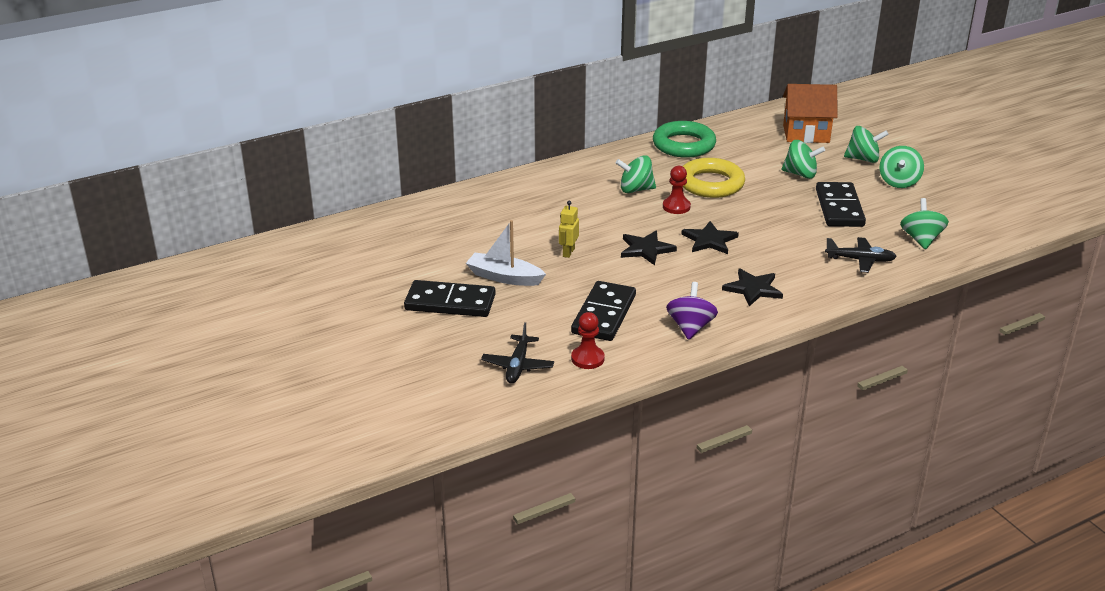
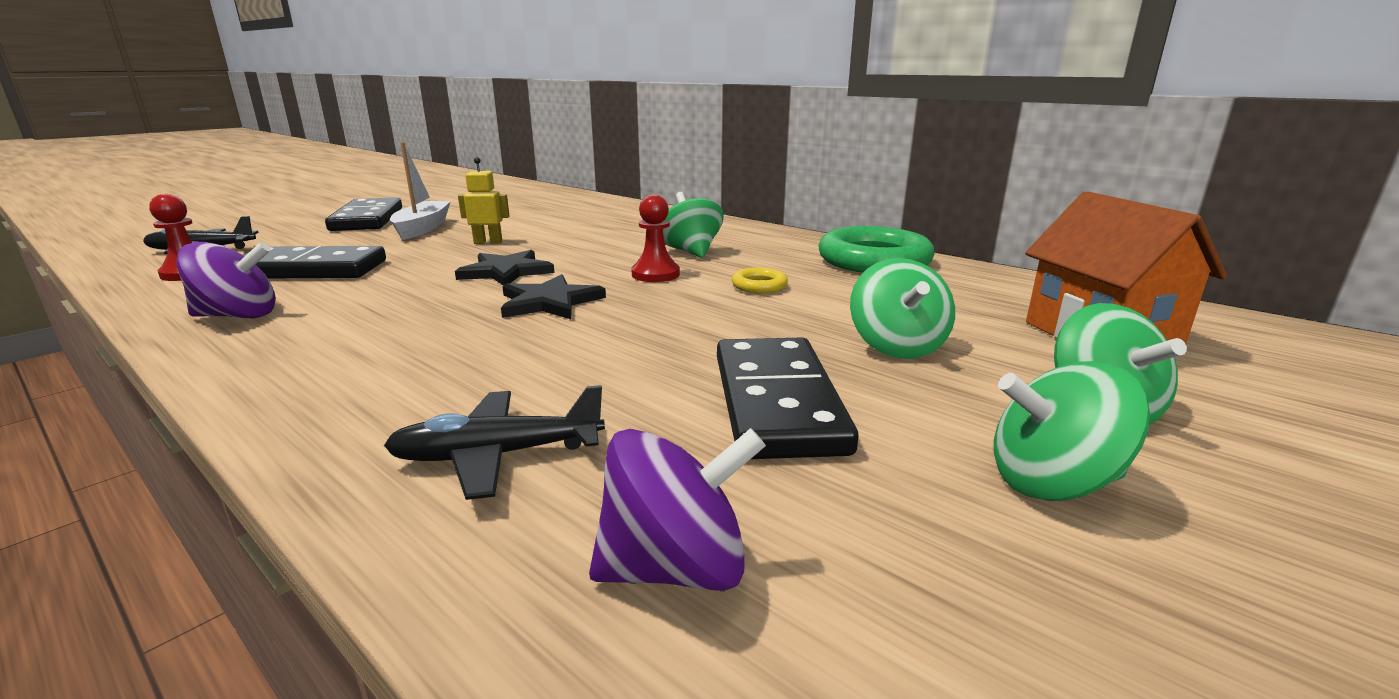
camera: 70 degrees right, 10 degrees down
yellow ring [682,158,745,198] -> yellow ring [732,267,788,293], size x0.44
black star [722,268,783,306] -> none
black domino [816,182,866,227] -> black domino turned 75 degrees counterclockwise [717,338,859,459]
black plane [825,237,897,273] -> black plane turned 90 degrees clockwise [384,385,605,500]
green spinning top [900,198,949,250] -> purple spinning top [589,428,766,591]

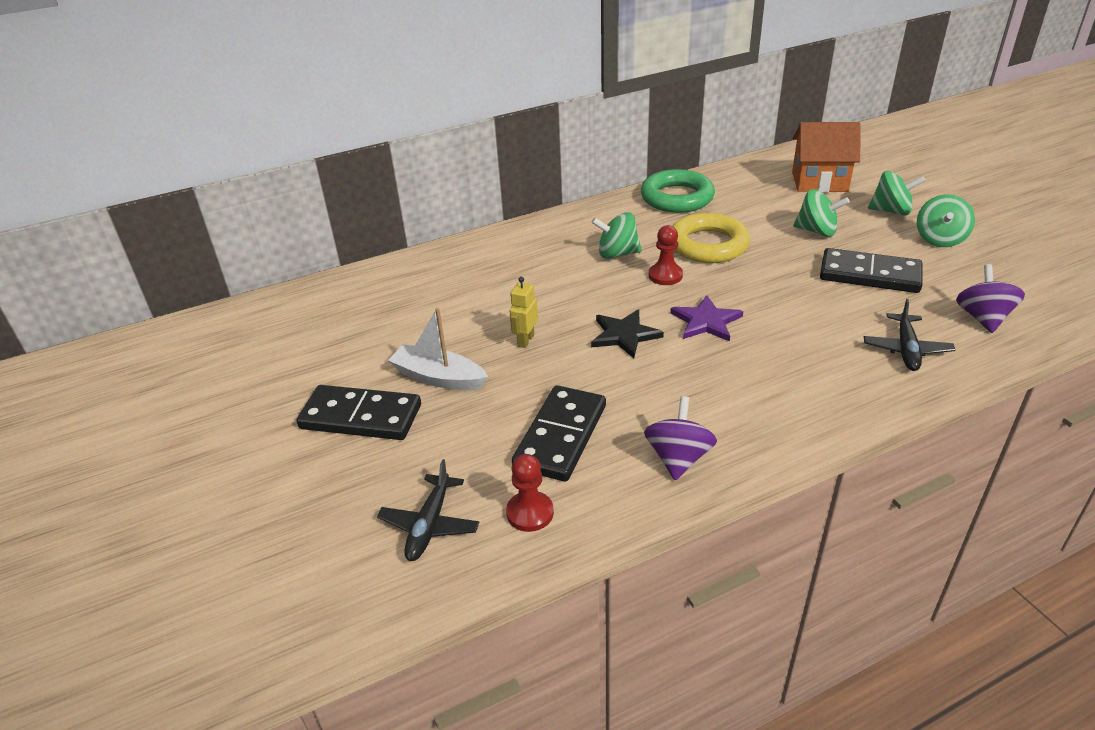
camera: 65 degrees left, 15 degrees up
black star [501,274,606,319] -> purple star [670,295,743,342]
yellow ring [732,267,788,293] -> yellow ring [673,213,750,263], size x2.25

